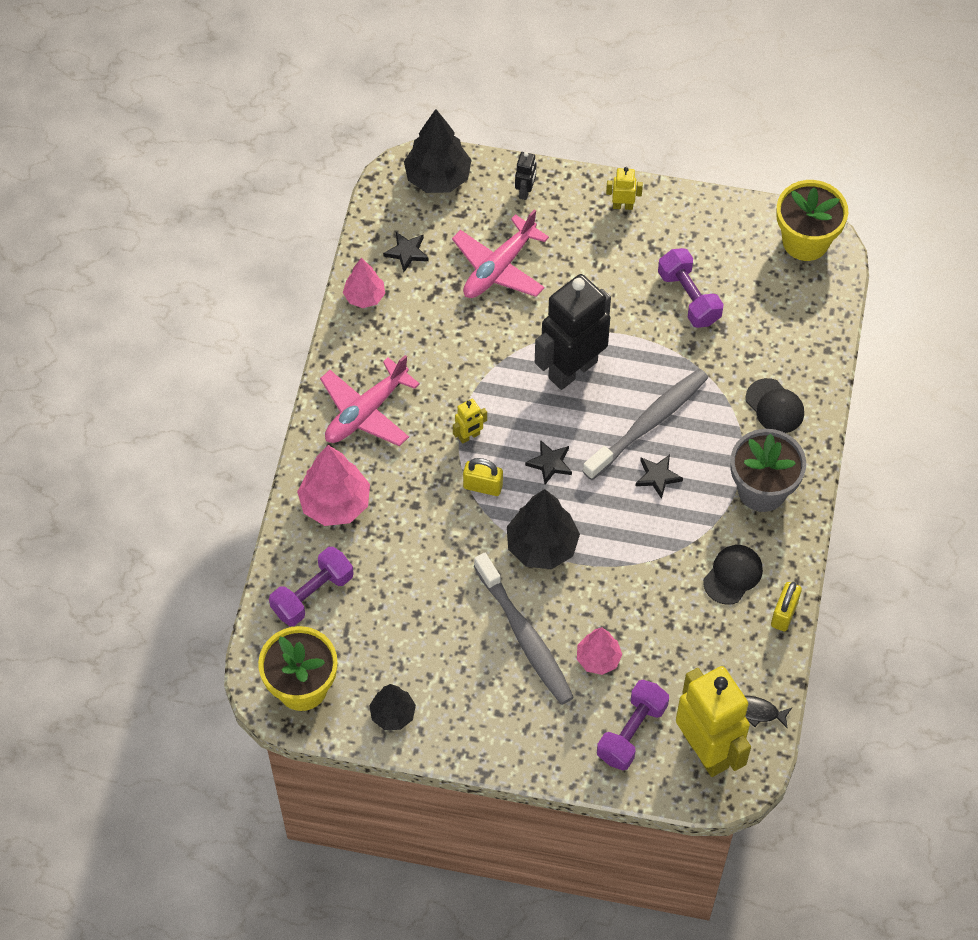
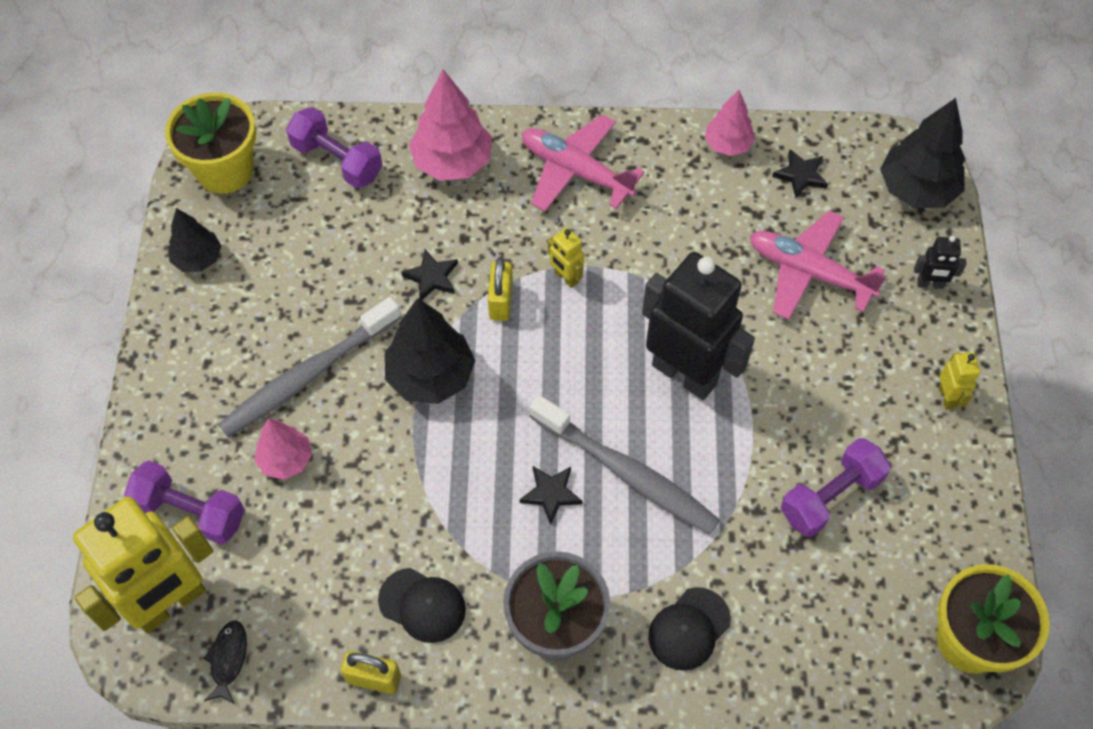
camera: 80 degrees right, 0 degrees up
black star [525,440,572,484] -> black star moved to [401,249,458,300]

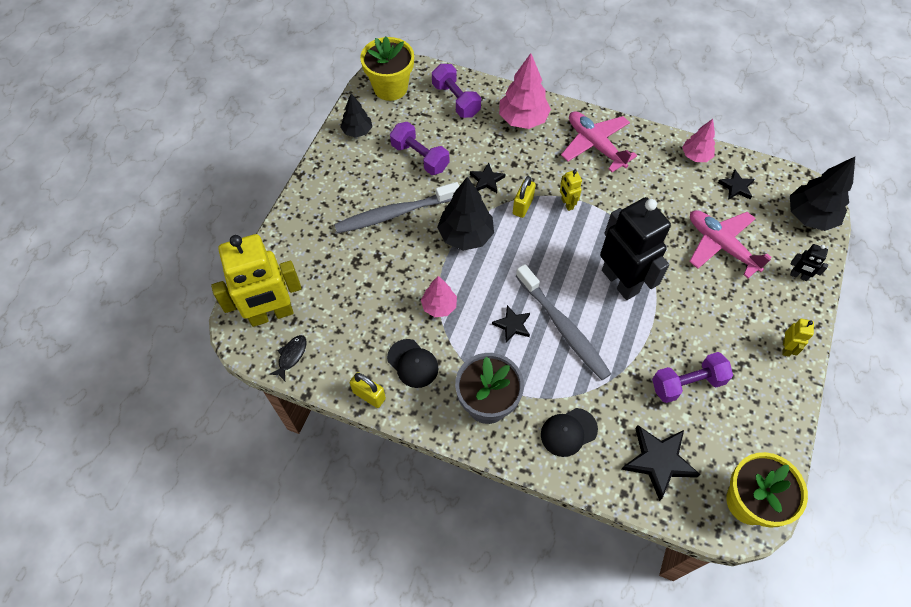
camera: 20 degrees right, 0 degrees up
purple dumbbell [124,461,245,544] -> purple dumbbell moved to [390,122,449,175]
pink tree [254,418,312,480] -> pink tree moved to [421,276,457,317]
none -> black star [621,425,701,501]

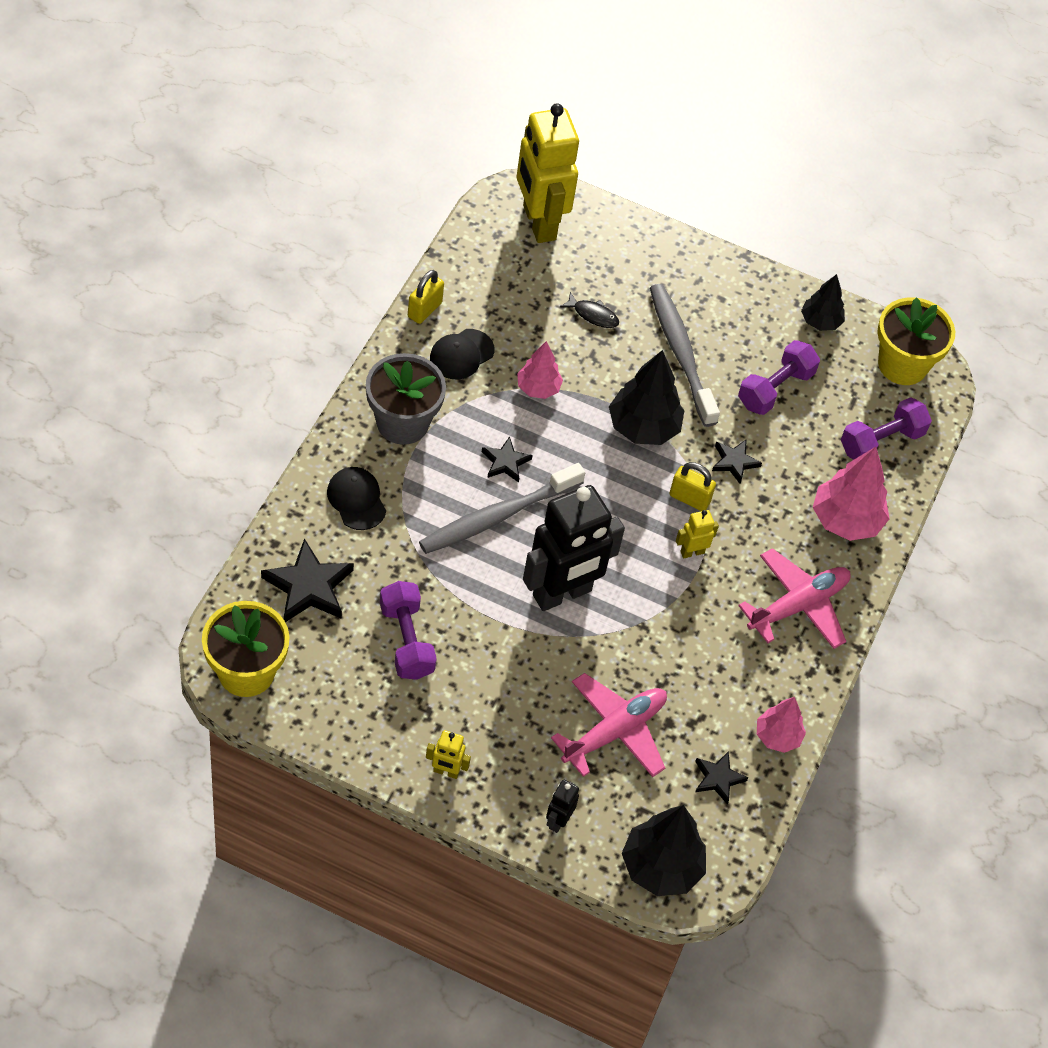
camera: 85 degrees right, 5 degrees down
black fish [269,335,307,381] -> black fish moved to [560,292,619,328]

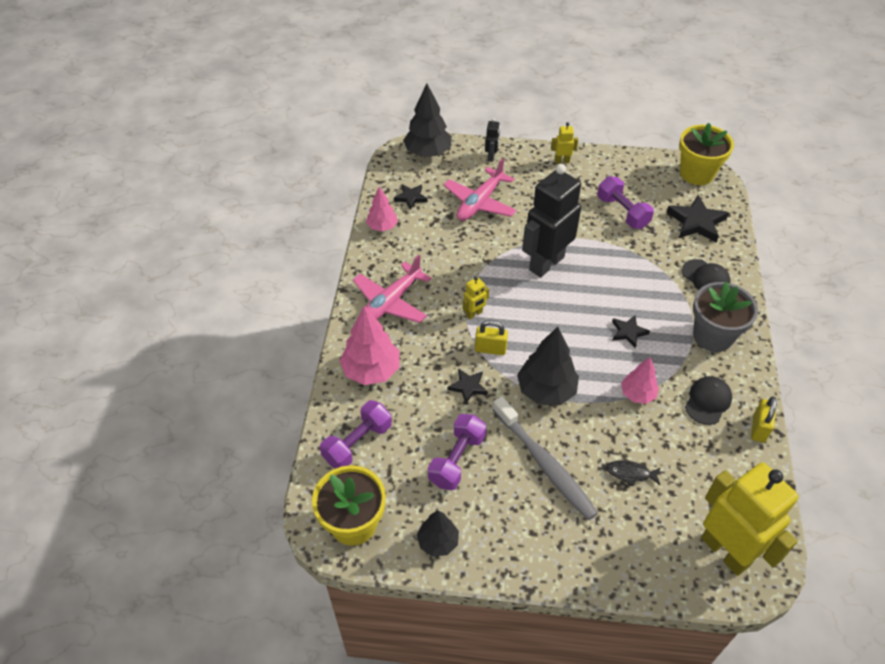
camera: 170 degrees right, 5 degrees down
grey toothbrush [419,463,585,554] -> none

